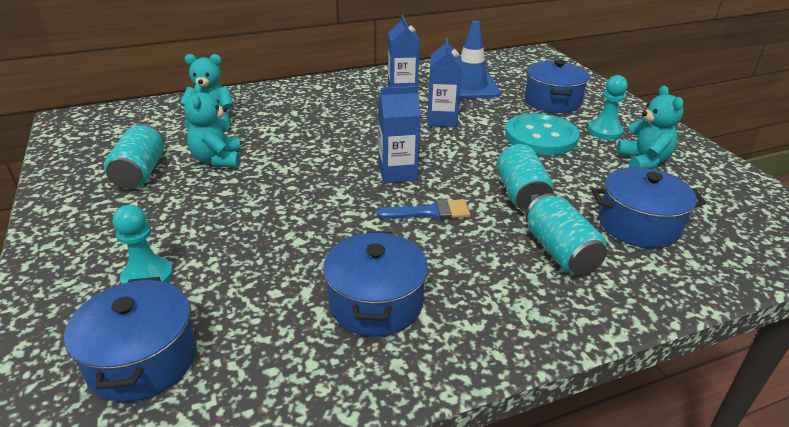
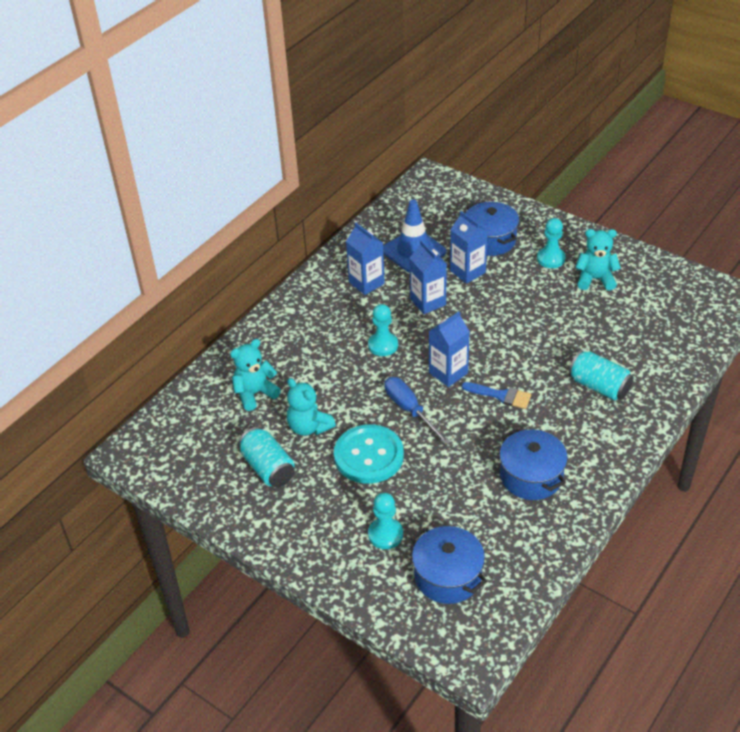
camera: 30 degrees left, 10 degrees up
blue brush [377,199,470,220] -> blue brush turned 60 degrees clockwise [462,382,531,409]
turquoise can [497,144,554,212] -> none
turquoise button [505,113,580,155] -> turquoise button moved to [334,424,404,484]
blue pot [592,167,706,248] -> none
turquoise teddy bear [617,85,683,169] -> turquoise teddy bear turned 45 degrees counterclockwise [575,229,621,291]
none -> turquoise pawn [368,304,398,356]
none -> blue screwdriver [385,377,450,445]
none -> blue carton [450,211,488,284]

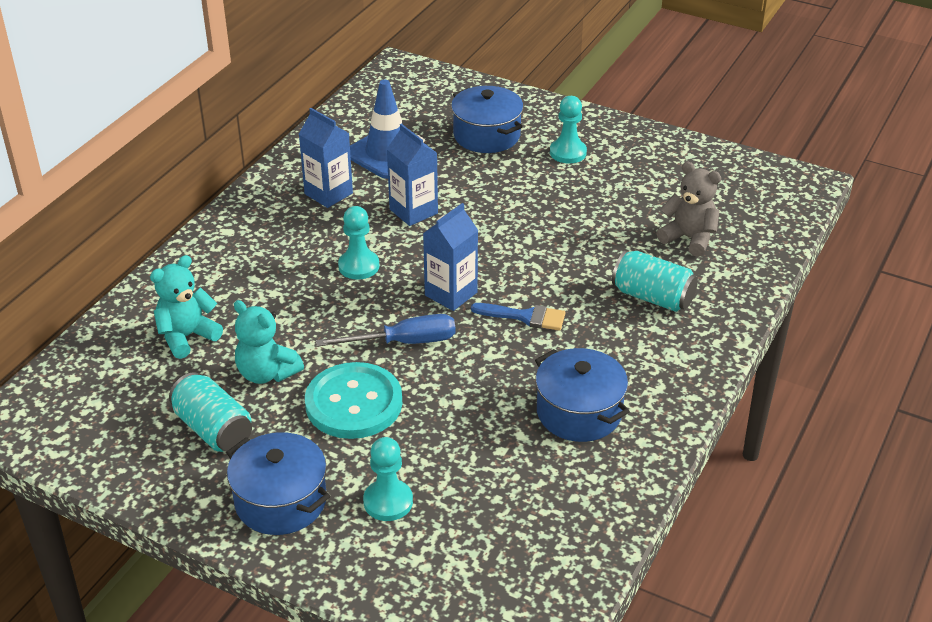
camera: 10 degrees left, 5 degrees down
blue screwdriver [385,377,450,445] -> blue screwdriver turned 120 degrees clockwise [316,314,456,347]
blue pot [411,526,487,604] -> blue pot moved to [226,432,330,535]
blue carton [450,211,488,284] -> none
turquoise teddy bear [575,229,621,291] -> none
none -> grey teddy bear [657,161,721,257]

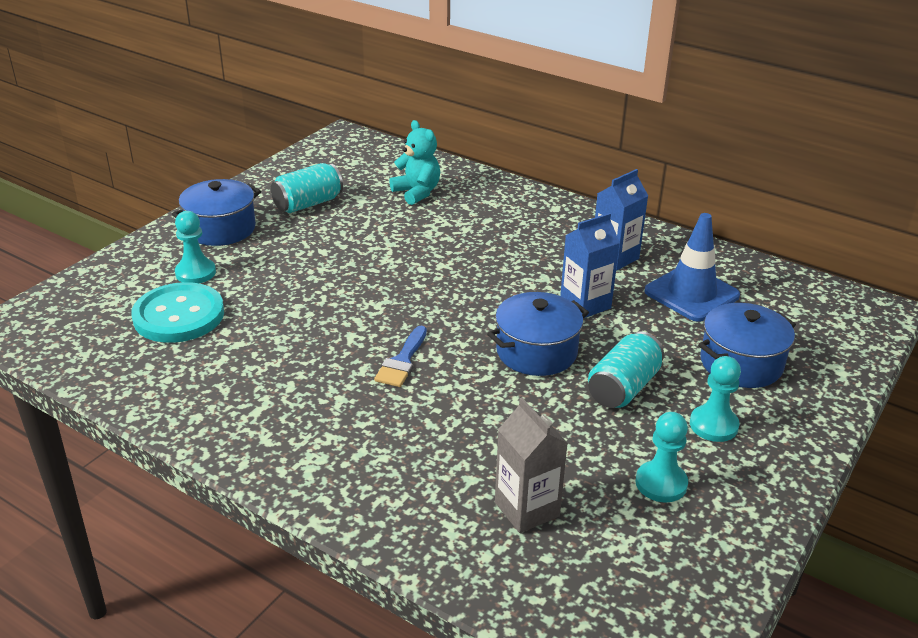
camera: 95 degrees right, 5 degrees down
turquoise teddy bear [234,300,304,384] -> none
turquoise button [305,362,402,439] -> turquoise button moved to [131,282,224,343]
blue screwdriver [316,314,456,347] -> none
turquoise pawn [338,206,379,280] -> turquoise pawn moved to [636,412,688,502]
blue carton [423,203,478,311] -> none
blue pot [535,348,630,442] -> blue pot moved to [487,292,589,376]
turquoise can [612,251,698,312] -> turquoise can moved to [588,332,664,408]
grey teddy bear [657,161,721,257] -> grey carton [495,398,568,533]

